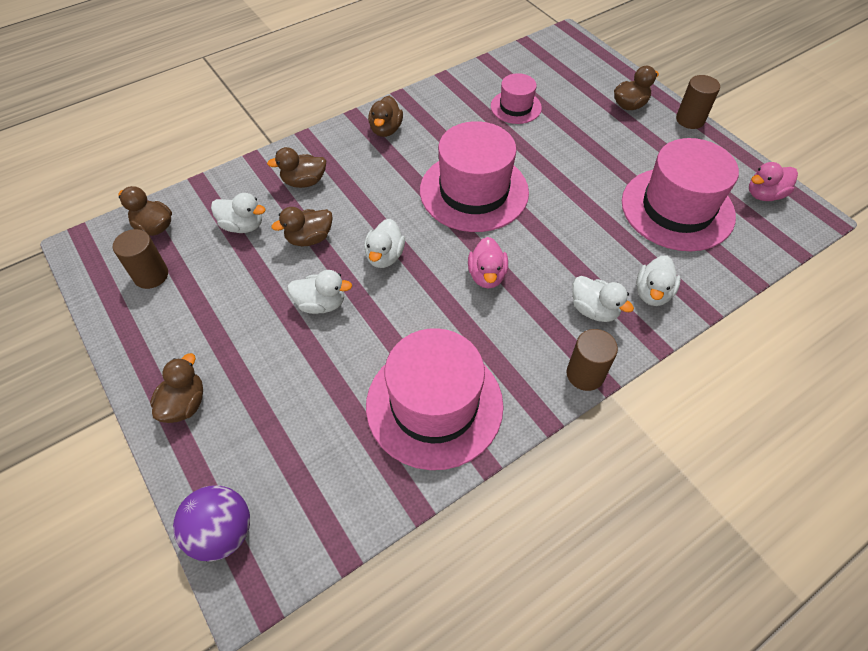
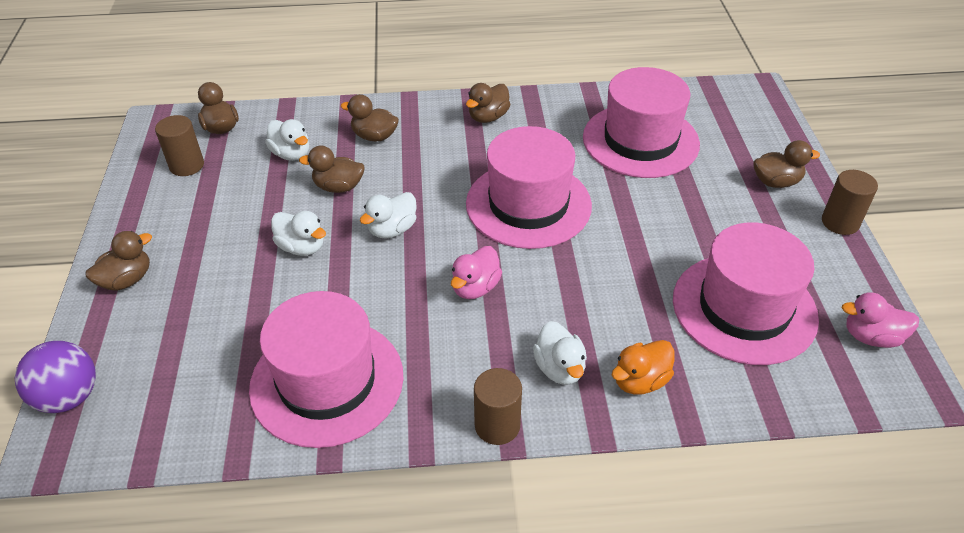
camera: 30 degrees right, 10 degrees down
pink hat [491,73,542,124] -> pink hat [583,67,700,178], size x1.92
white duck [636,255,681,306] -> orange duck [612,340,675,395]

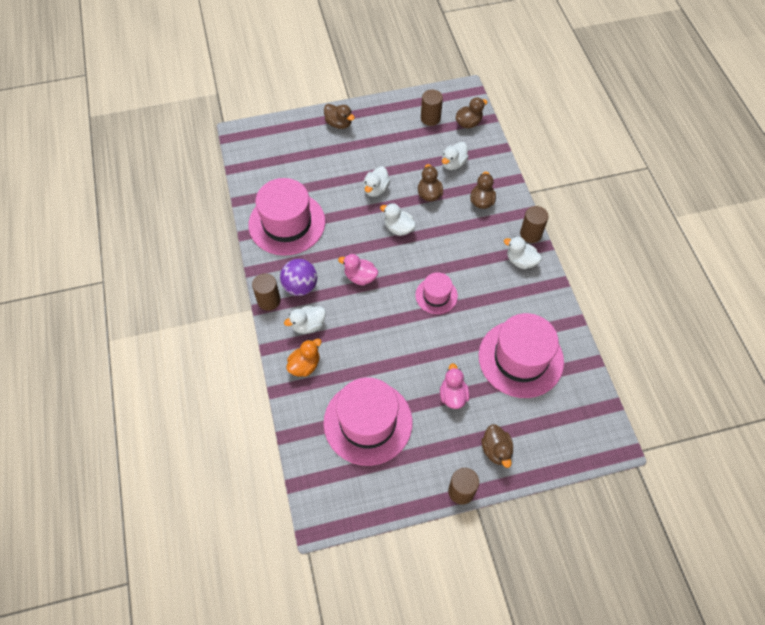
camera: 80 degrees right, 15 degrees up
purple ball [15,341,96,413] -> purple ball moved to [280,259,317,296]
brown duck [466,83,511,123] -> white duck [504,236,542,269]
pink hat [466,126,592,249] -> pink hat [415,272,458,314], size x0.52
orange duck [612,340,675,395] -> orange duck turned 90 degrees clockwise [287,339,322,377]
pink duck [842,292,919,348] -> pink duck moved to [440,363,469,409]
none -> brown cylinder [520,206,549,243]

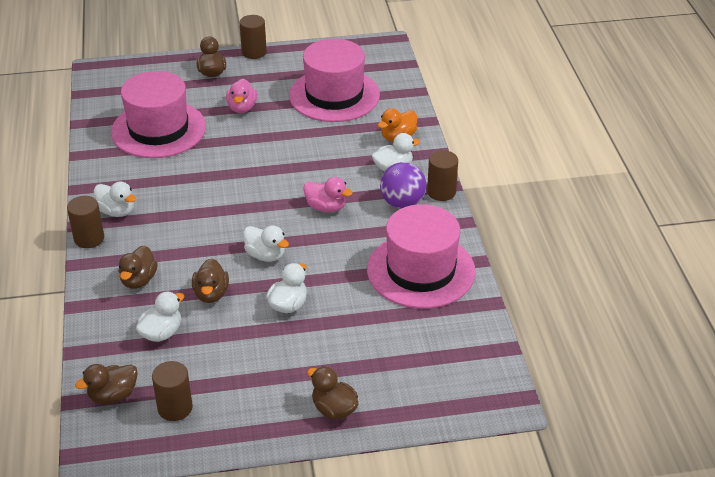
camera: 175 degrees left, 20 degrees down
pink hat [415,272,458,314] -> none

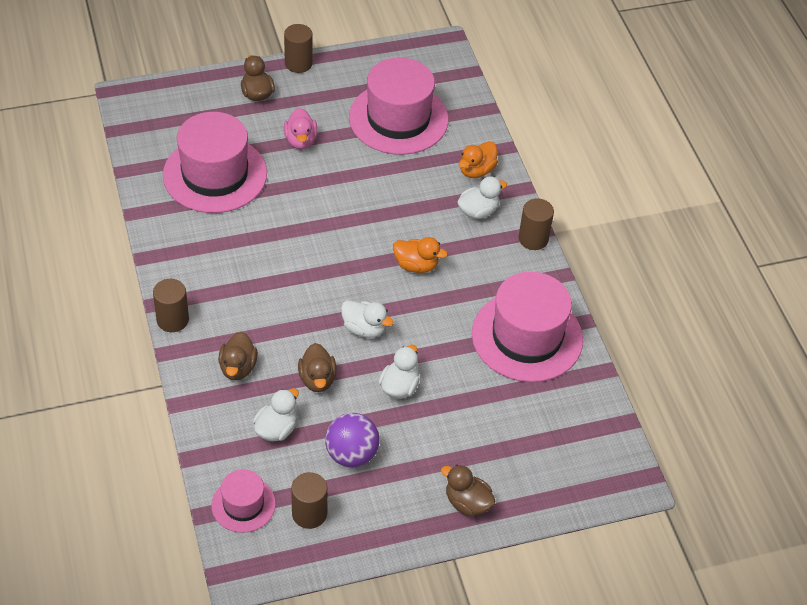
camera: 10 degrees left, 10 degrees up
brown duck [75,364,138,404] -> pink hat [211,469,276,533]
white duck [94,181,136,217] -> none
pink duck [303,177,353,213] -> orange duck [393,237,448,273]
purple ball [380,162,426,208] -> purple ball moved to [325,413,380,467]

